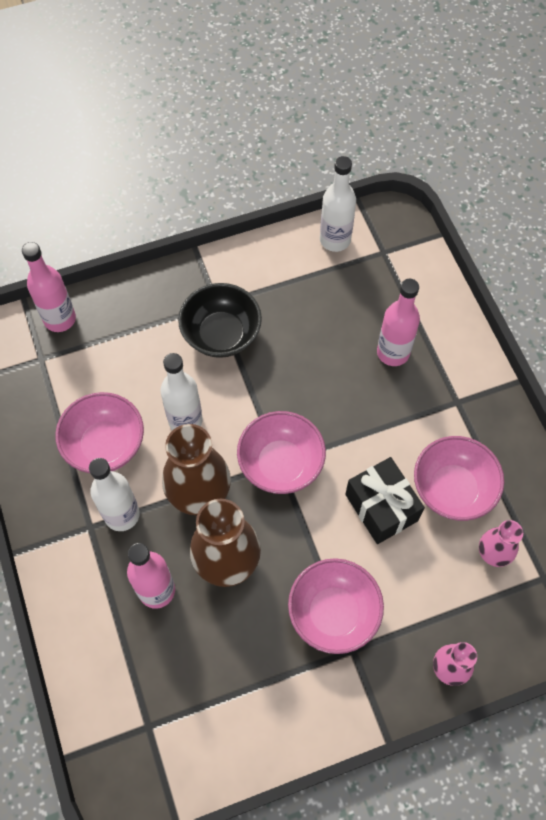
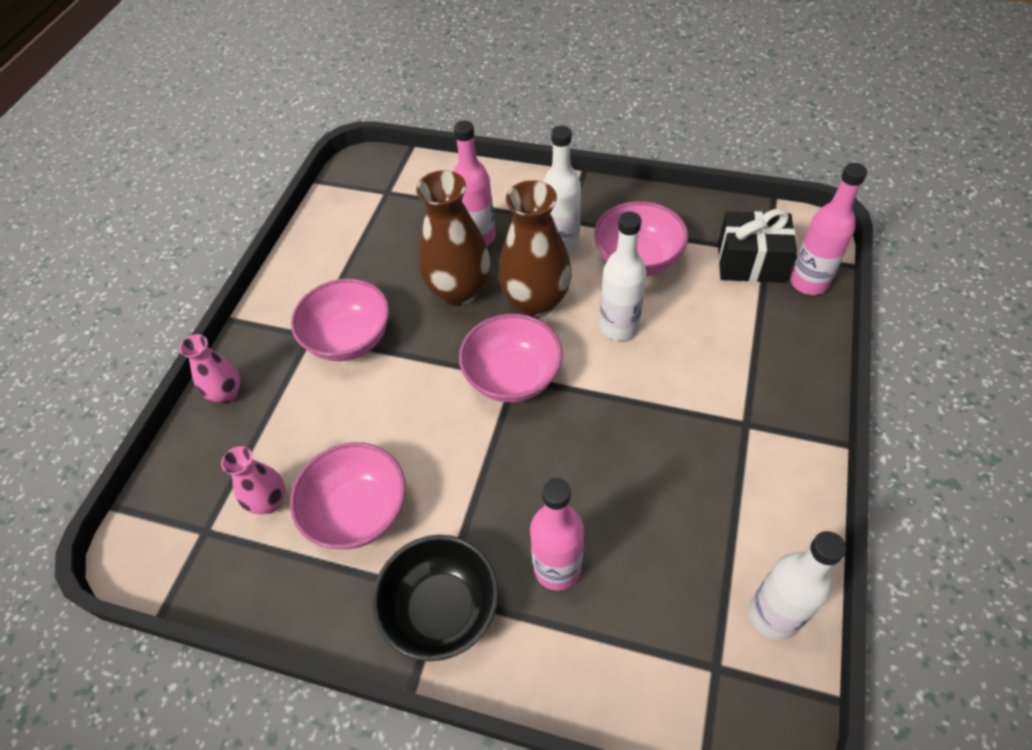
camera: 130 degrees right, 10 degrees down
black bowl [178,283,262,358] -> black bowl moved to [372,535,499,661]
black gift [345,457,425,544] -> black gift moved to [718,209,797,283]

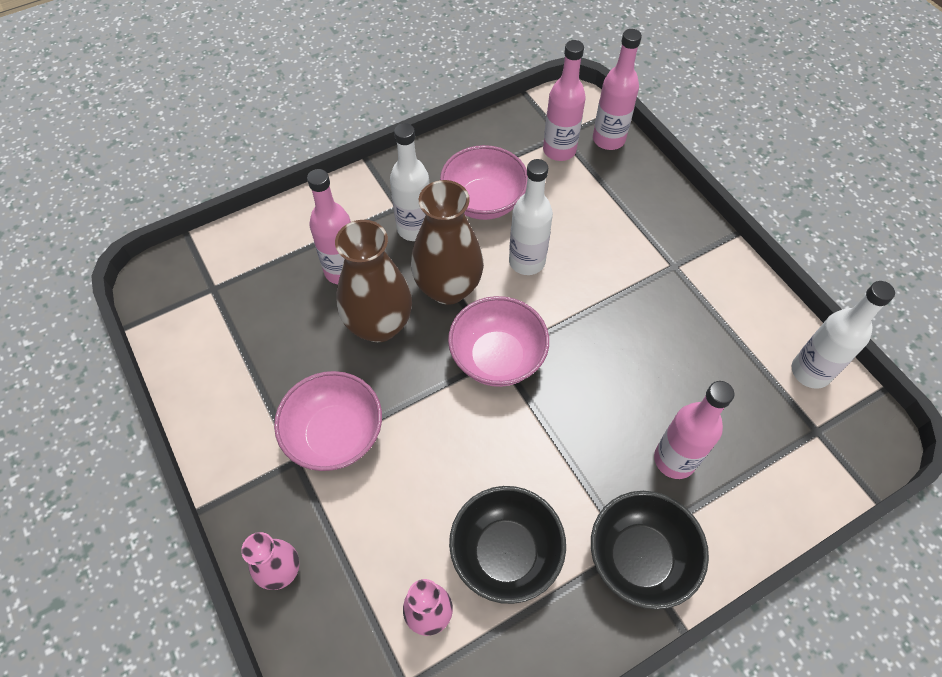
camera: 50 degrees left, 5 degrees up
pink bowl [290,442,406,549] -> black bowl [449,486,566,604]
black gift [718,209,797,283] -> pink bottle [543,40,586,161]

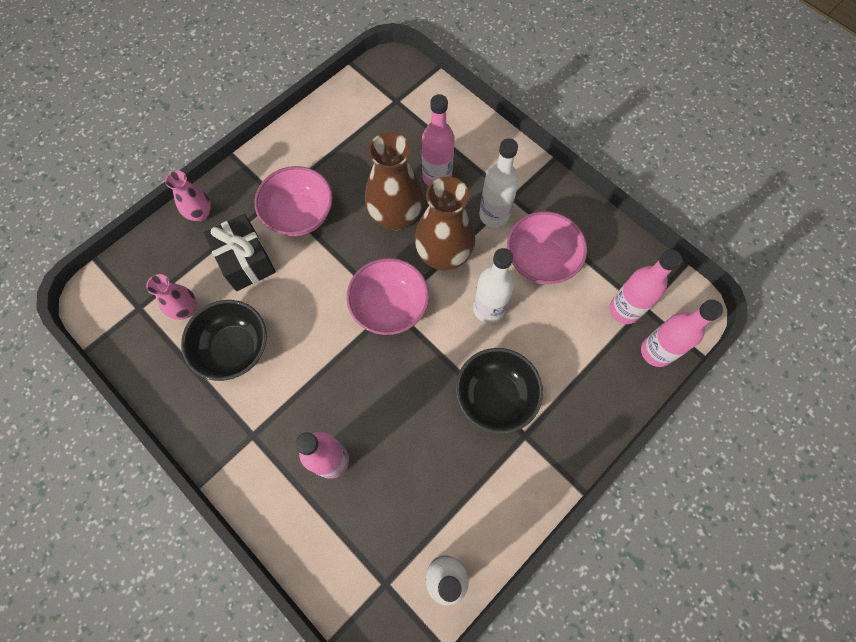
camera: 75 degrees right, 10 degrees up
black bowl [591,491,709,610] -> black bowl moved to [456,348,543,434]
none -> black gift [204,214,276,291]

